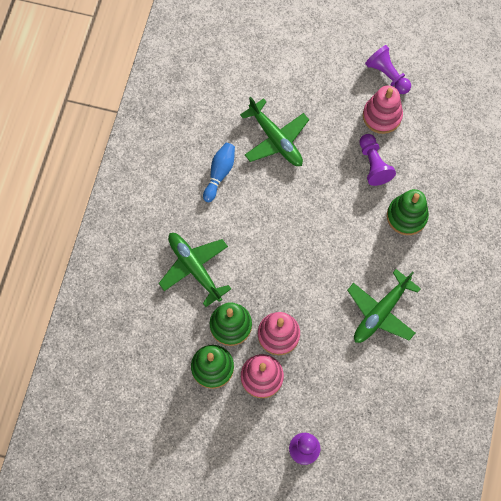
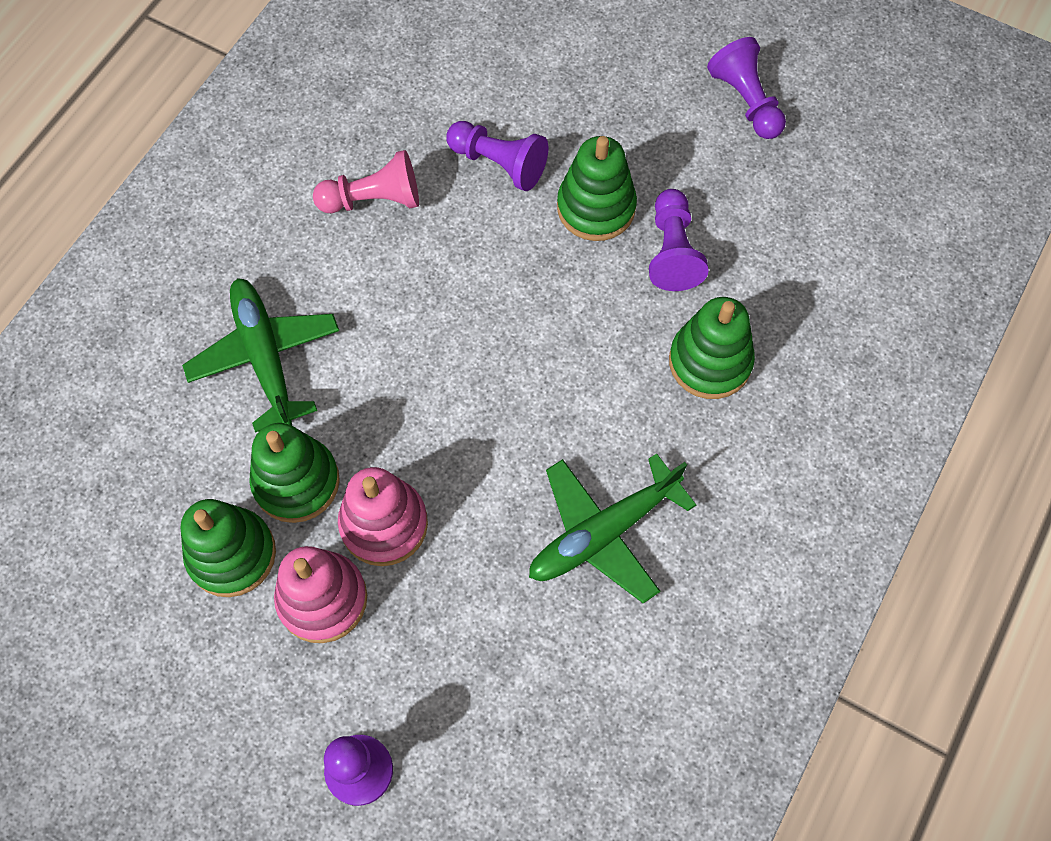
camera: 15 degrees right, 5 degrees down
blue bowling pin [203,143,235,202] -> pink pawn [313,150,419,213]
green plane [240,97,309,166] -> purple pawn [446,121,548,191]
pink stacking toy [363,86,403,134] -> none
none -> green stacking toy [557,136,637,241]

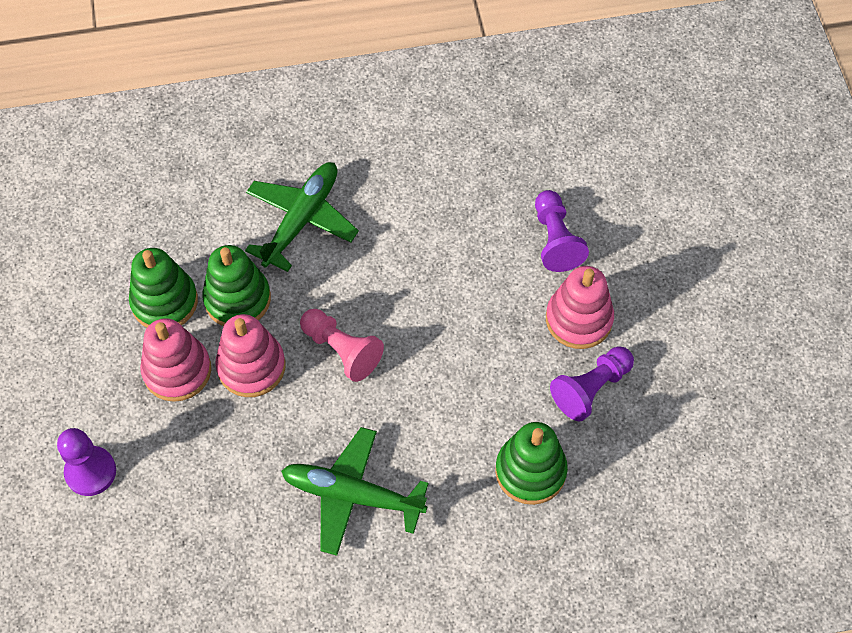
camera: 50 degrees right, 5 degrees down
pink pawn [313,150,419,213] -> pink pawn moved to [300,309,384,382]
green stacking toy [557,136,637,241] -> pink stacking toy [546,266,614,349]
purple pawn [707,37,786,139] -> none

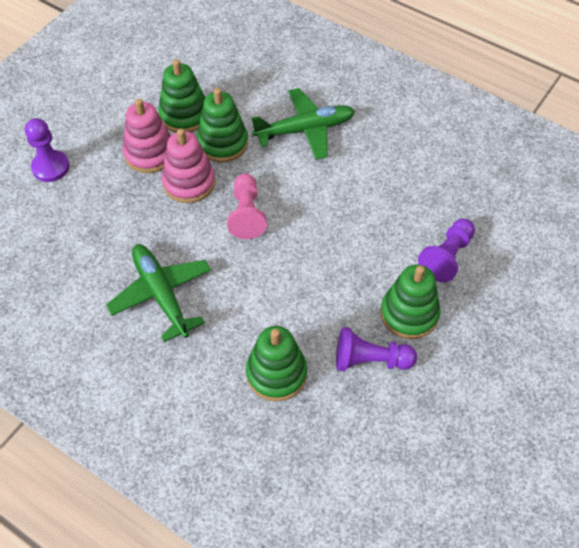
camera: 45 degrees right, 5 degrees down
pink stacking toy [546,266,614,349] -> green stacking toy [381,264,440,339]

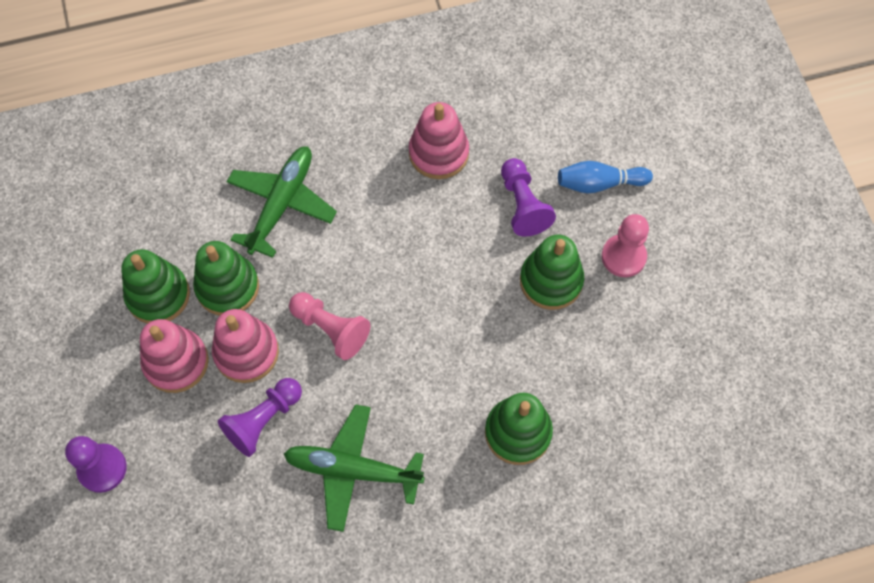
camera: 50 degrees left, 10 degrees up
purple pawn [336,327,417,371] -> purple pawn moved to [218,378,302,457]
none -> pink stacking toy [409,102,469,179]
none -> blue bowling pin [558,161,653,193]
none -> pink pawn [602,214,649,277]

